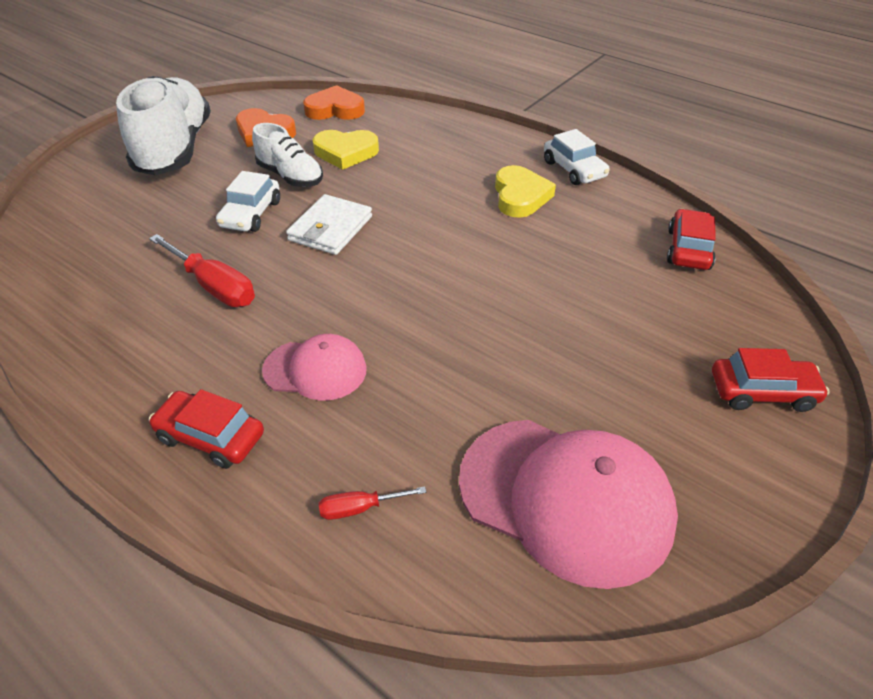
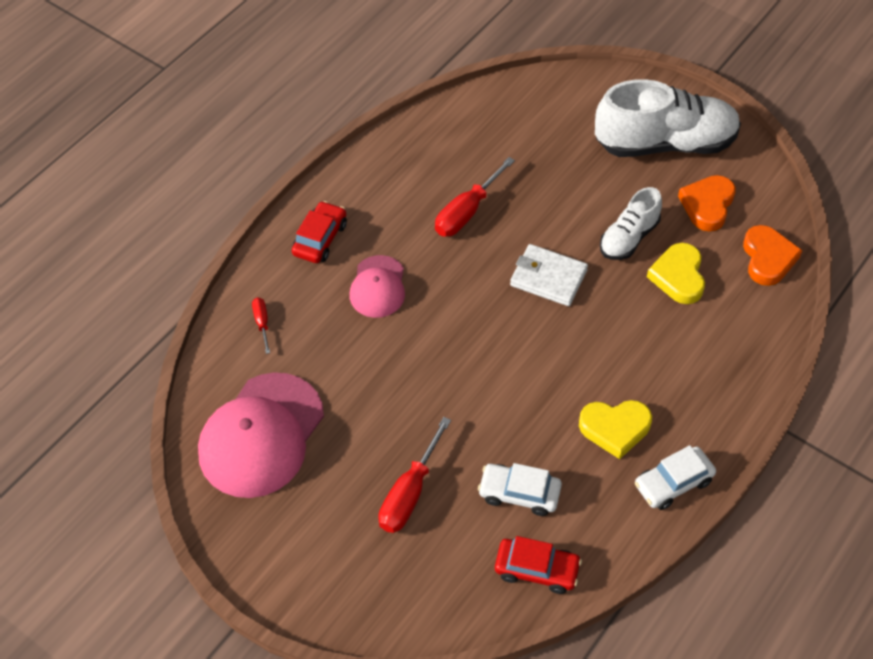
camera: 90 degrees right, 10 degrees up
white car [216,171,280,232] -> white car moved to [478,463,562,516]
red car [712,348,830,412] -> none
none -> red screwdriver [378,417,451,533]

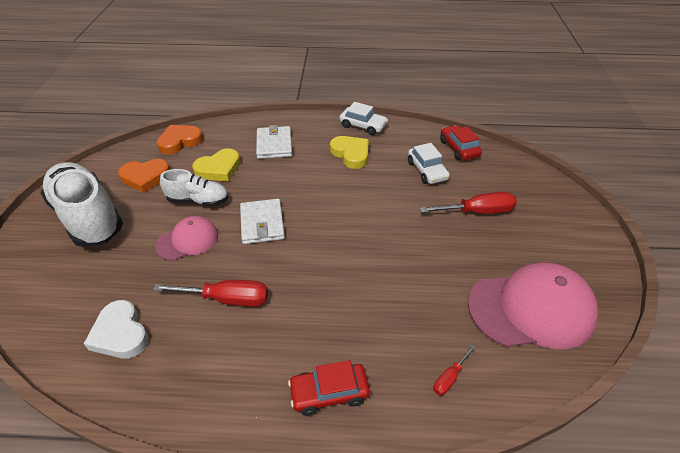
camera: 125 degrees left, 10 degrees down
pink cap [350,255,405,318] -> pink cap moved to [155,216,218,261]
none -> white heart [84,300,149,359]
none -> white wallet [256,125,292,159]

